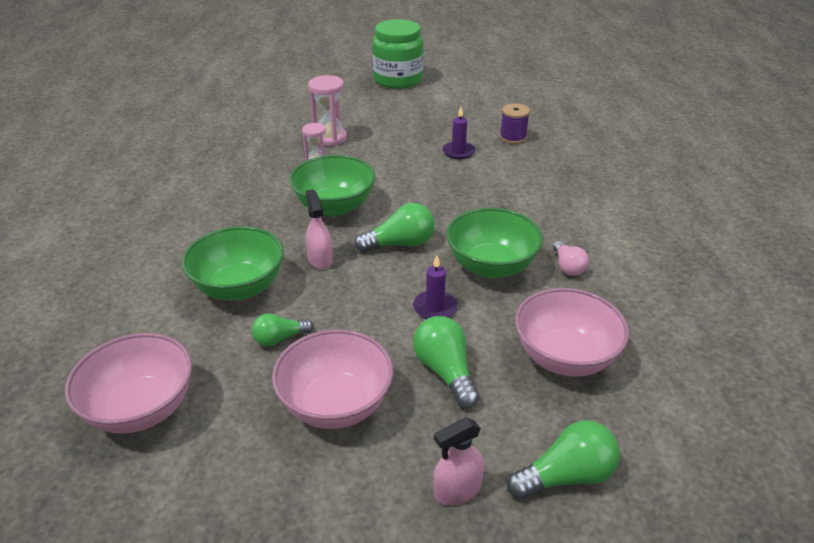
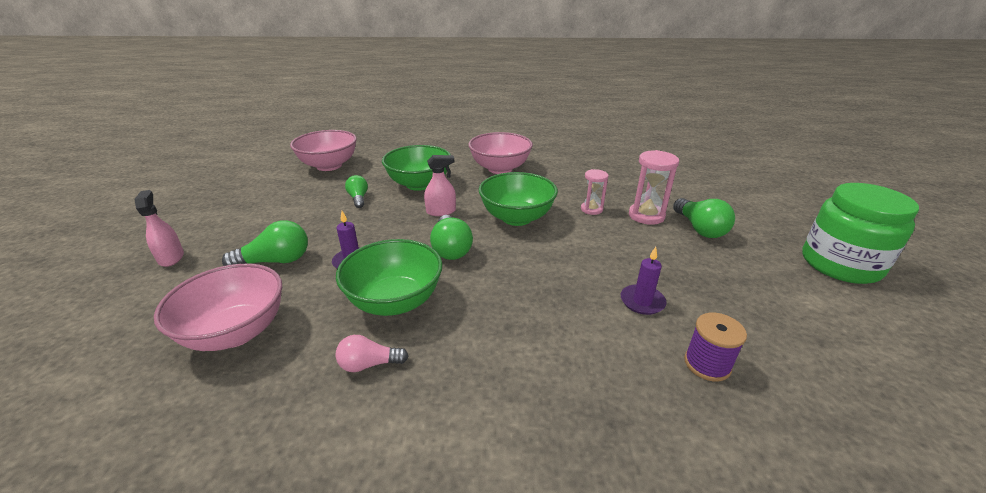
camera: 95 degrees right, 5 degrees down
pink bowl [272,329,393,429] -> pink bowl moved to [468,132,533,174]
green light bulb [507,420,620,499] -> green light bulb moved to [673,198,735,238]

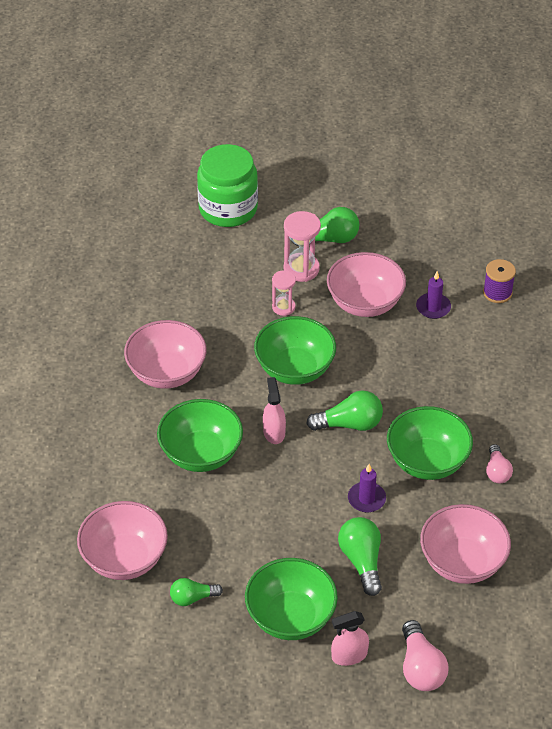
camera: 85 degrees left, 15 degrees up
green light bulb [345,175,368,208] -> green light bulb moved to [170,578,223,606]
green jar [802,183,919,284] -> green jar moved to [197,144,258,227]
none -> green bowl [245,558,338,640]
none -> pink bowl [327,252,406,317]
none -> pink light bulb [402,620,449,691]

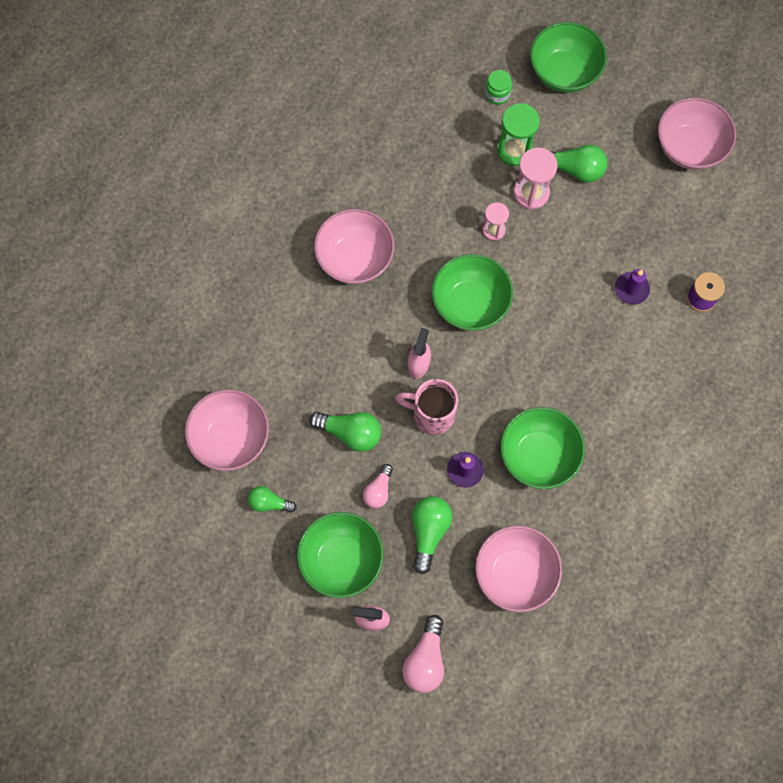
camera: 25 degrees right, 25 degrees up
green bowl [157,399,243,472] -> green bowl moved to [530,22,607,93]
green jar [197,144,258,227] -> green jar [485,70,512,105], size x0.43
green light bulb [306,390,383,431] -> green light bulb moved to [309,412,381,452]
pink bowl [327,252,406,317] -> pink bowl moved to [658,97,736,170]
pink light bulb [486,444,513,483] -> pink light bulb moved to [363,464,393,508]
none -> pink mug [395,379,458,435]
none -> green hourglass [497,103,540,166]

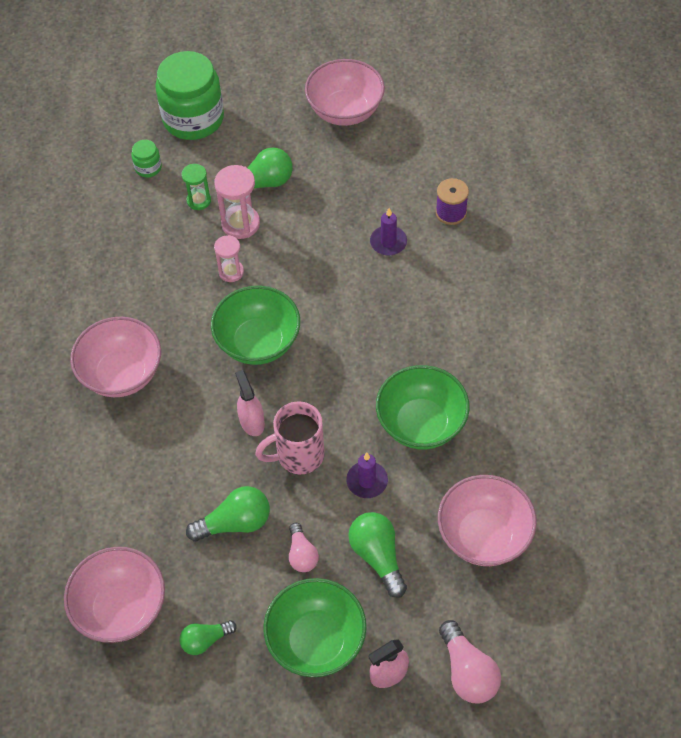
camera: 35 degrees left, 15 degrees down
green hourglass [497,103,540,166] -> green hourglass [181,164,211,210], size x0.64
green bowl [530,22,607,93] -> green jar [155,51,224,140]

